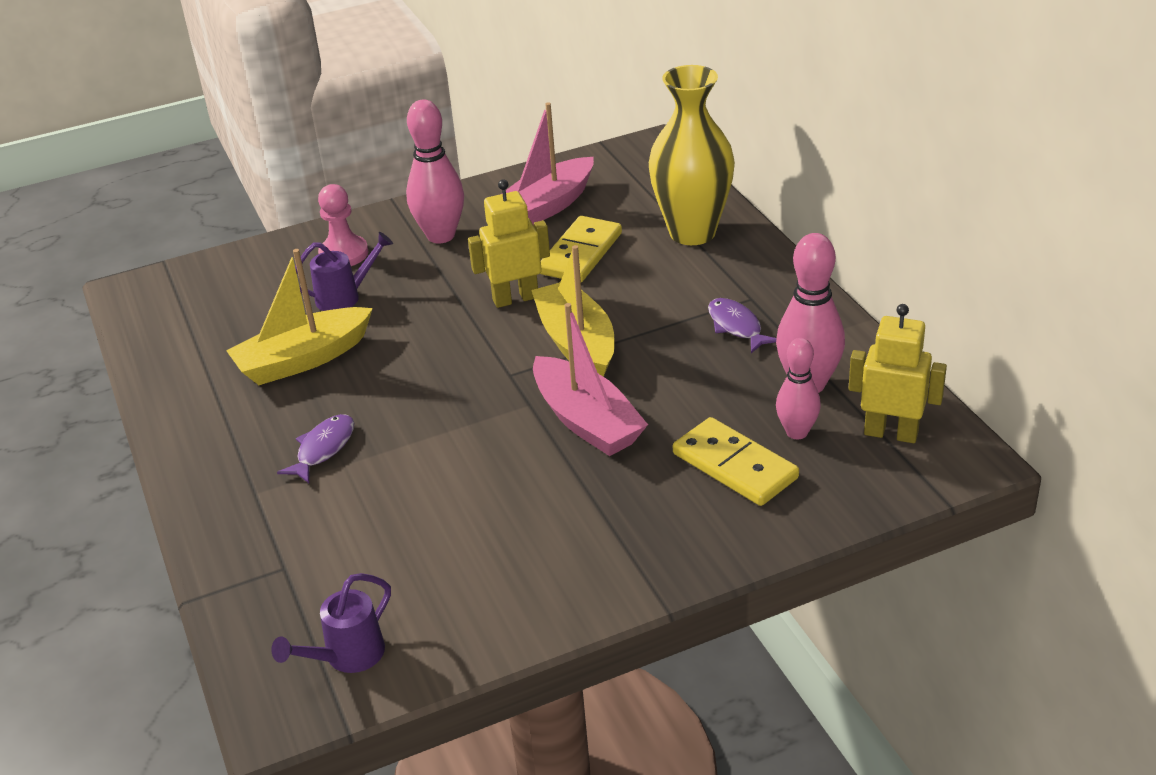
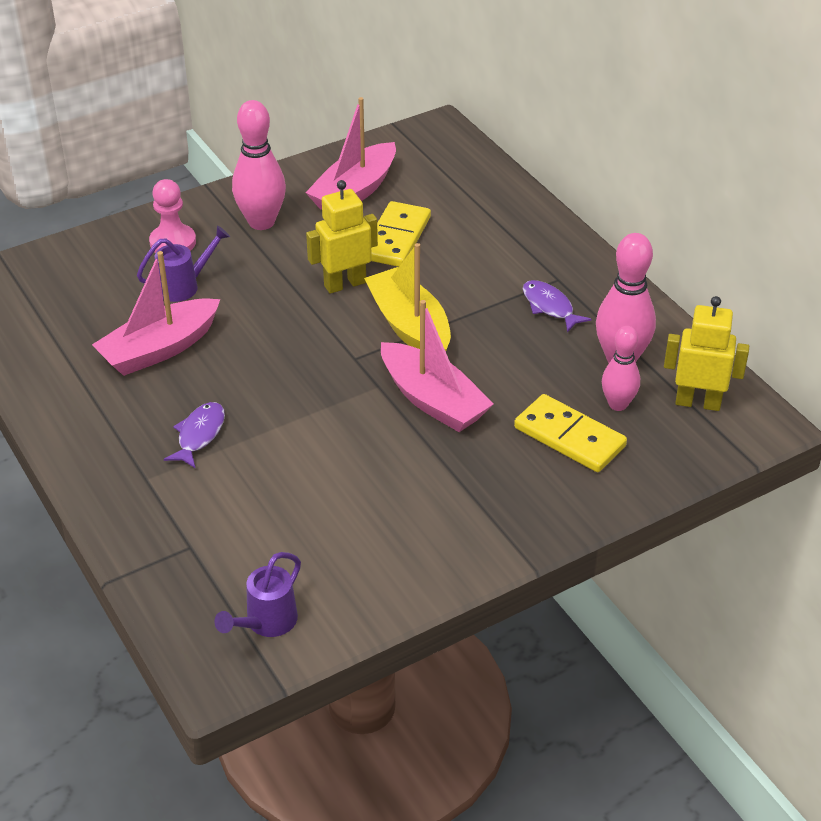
camera: 10 degrees left, 5 degrees up
yellow boat [226,249,373,385] -> pink boat [92,251,220,376]
yellow vase [649,65,735,245] -> none

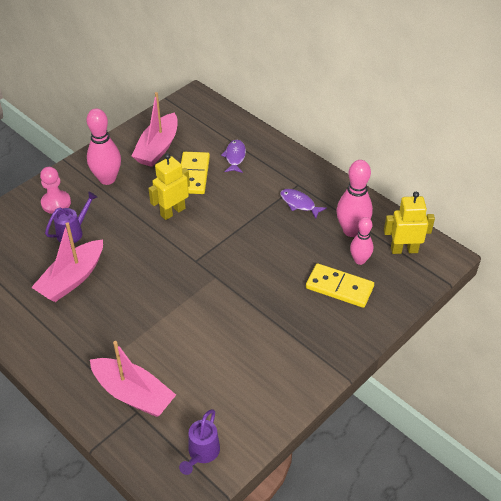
camera: 15 degrees left, 5 degrees up
purple fish [164,402,225,469] -> purple fish moved to [221,140,246,173]
yellow boat [364,243,451,351] -> none
pink boat [381,300,493,432] -> pink boat moved to [90,341,176,417]

